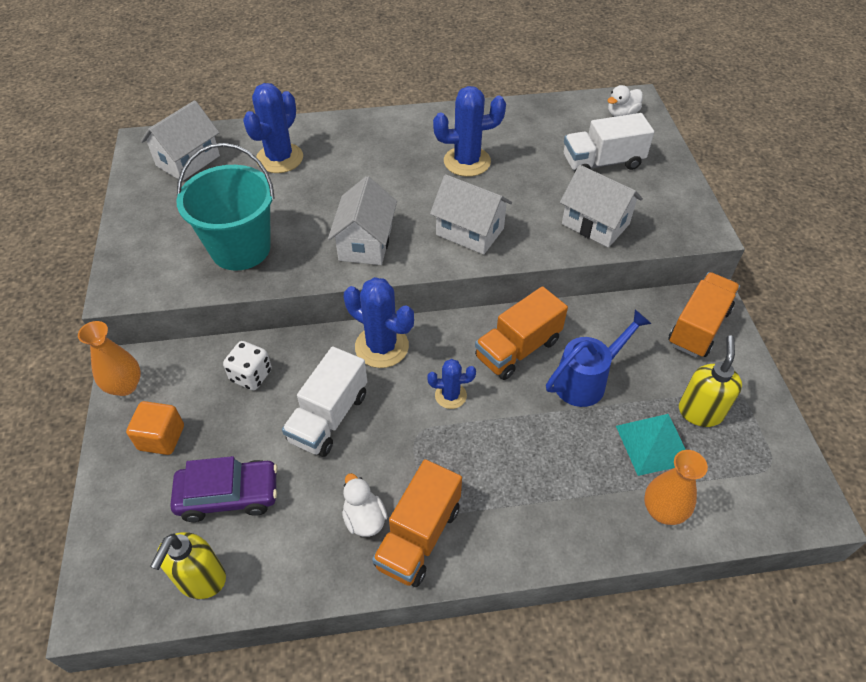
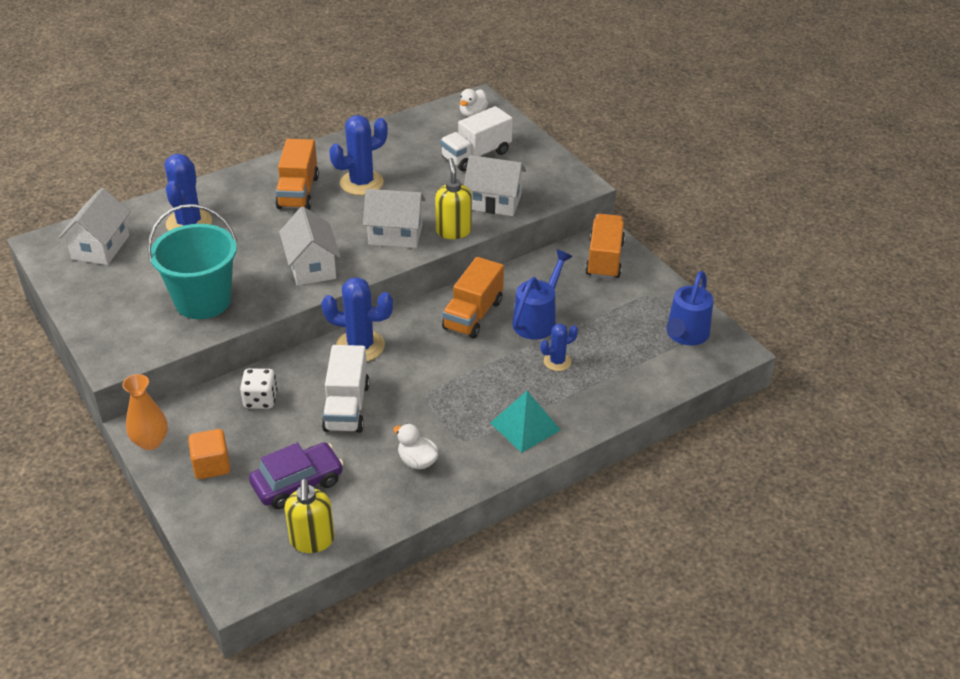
camera: 25 degrees left, 10 degrees down
orange truck [372,459,462,587] -> orange truck moved to [275,139,319,210]
blue cactus [427,359,476,409] -> blue cactus moved to [540,324,578,371]
turquoise pyramid [616,414,686,476] -> turquoise pyramid moved to [490,391,561,453]
orange vase [644,450,708,525] -> none
yellow soap dispenser [679,336,742,427] -> yellow soap dispenser moved to [435,158,472,239]
none -> blue watering can [666,271,713,346]

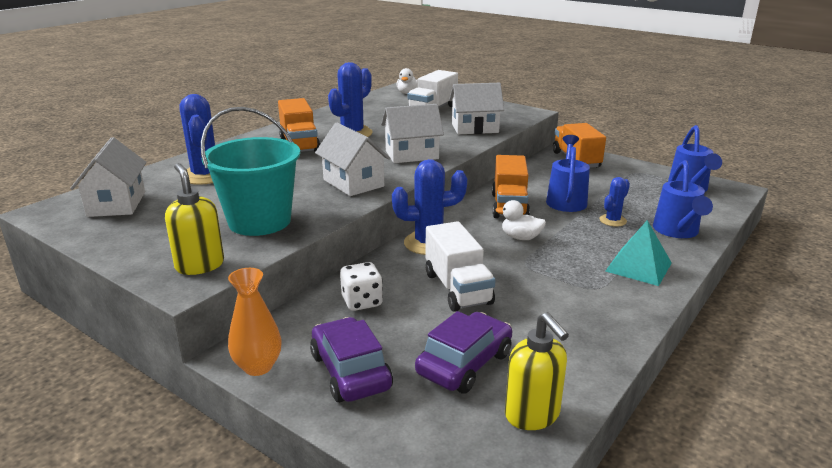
camera: 20 degrees left, 15 degrees down
orange cube [188,429,230,479] -> purple car [310,317,393,402]
white duck [393,424,439,469] -> white duck moved to [495,200,546,240]
yellow soap dispenser [435,158,472,239] -> yellow soap dispenser moved to [165,163,224,275]
none -> blue watering can [653,160,713,238]

